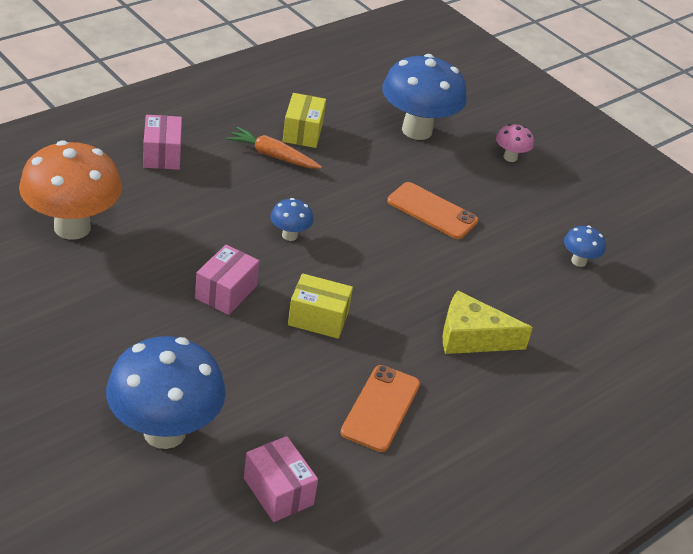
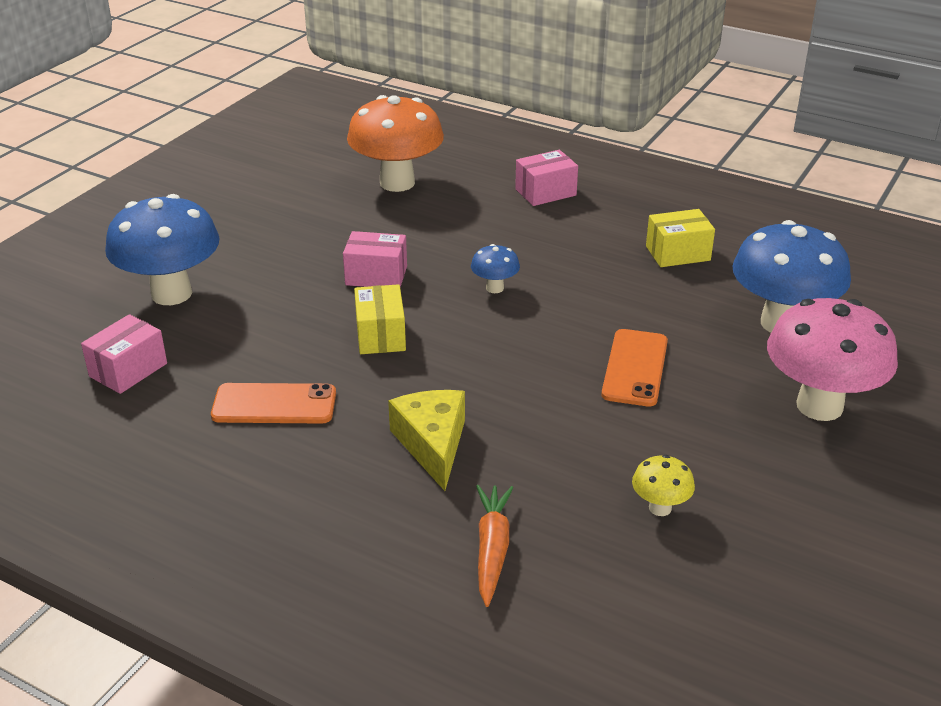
camera: 75 degrees right, 5 degrees down
orange carrot [226,127,322,169] -> orange carrot moved to [476,485,514,607]
pink mushroom [496,124,534,162] -> pink mushroom [767,298,898,421], size x2.22
blue mushroom [564,226,606,267] -> yellow mushroom [632,455,695,516]

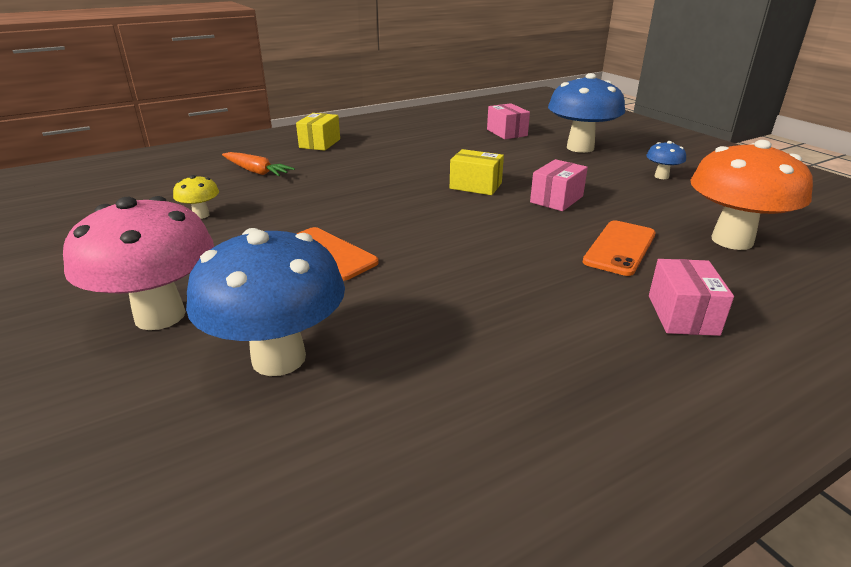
camera: 120 degrees right, 5 degrees down
orange phone [211,383,336,424] -> orange phone moved to [583,220,656,276]
yellow cheese [388,390,465,491] -> none
blue mushroom [471,244,520,293] -> blue mushroom moved to [646,141,686,179]
yellow box [646,209,715,267] -> yellow box moved to [296,113,340,151]

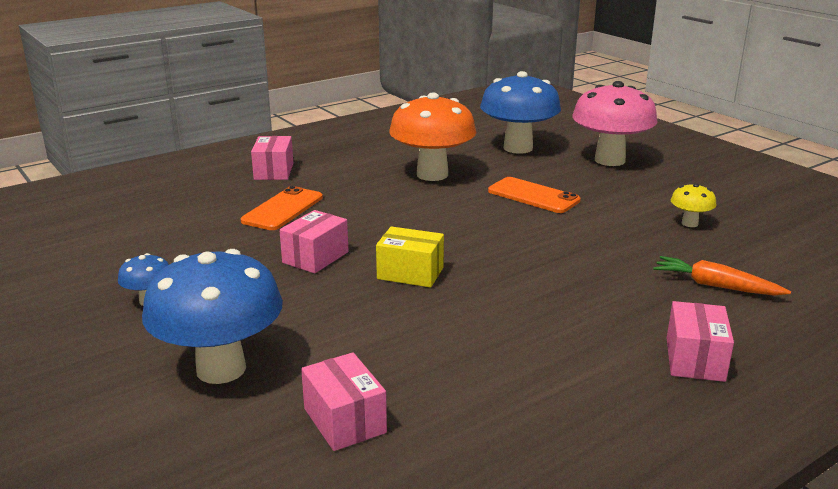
camera: 175 degrees right, 5 degrees down
yellow box [296,113,340,151] -> pink box [667,301,734,382]
orange mushroom [690,140,813,250] -> orange mushroom moved to [389,92,477,181]

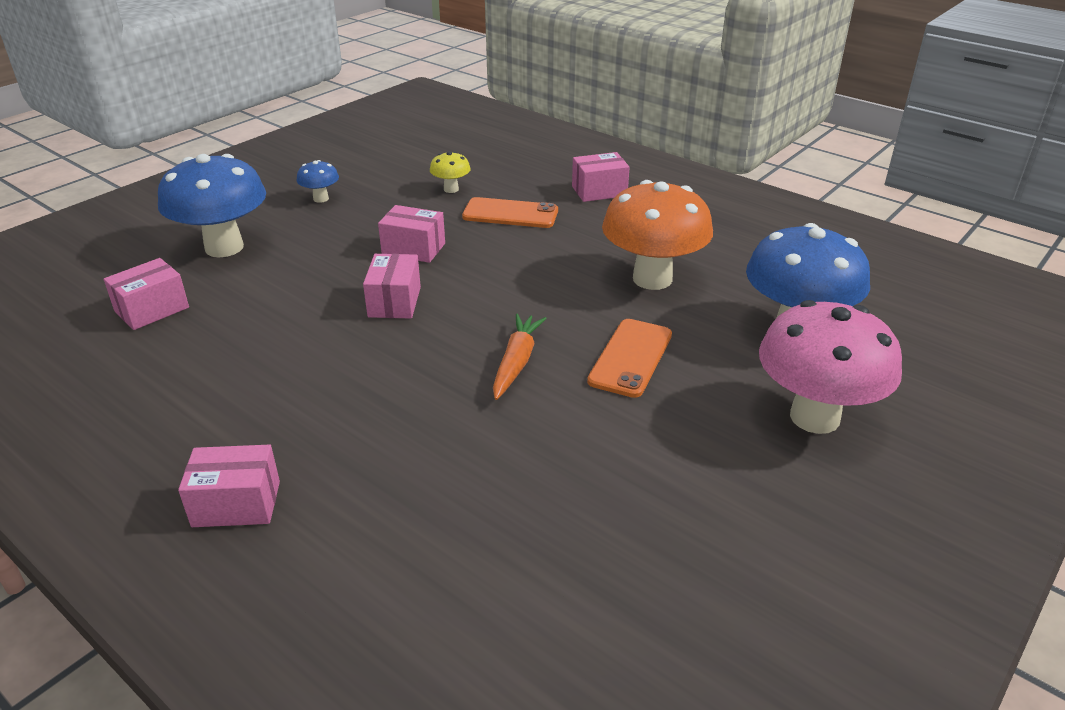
camera: 75 degrees right, 10 degrees up
yellow box [376,226,444,287] -> pink box [363,254,421,319]
orange carrot [653,256,791,296] -> orange carrot moved to [493,313,547,400]
yellow mushroom [671,183,717,227] -> yellow mushroom moved to [430,152,471,193]

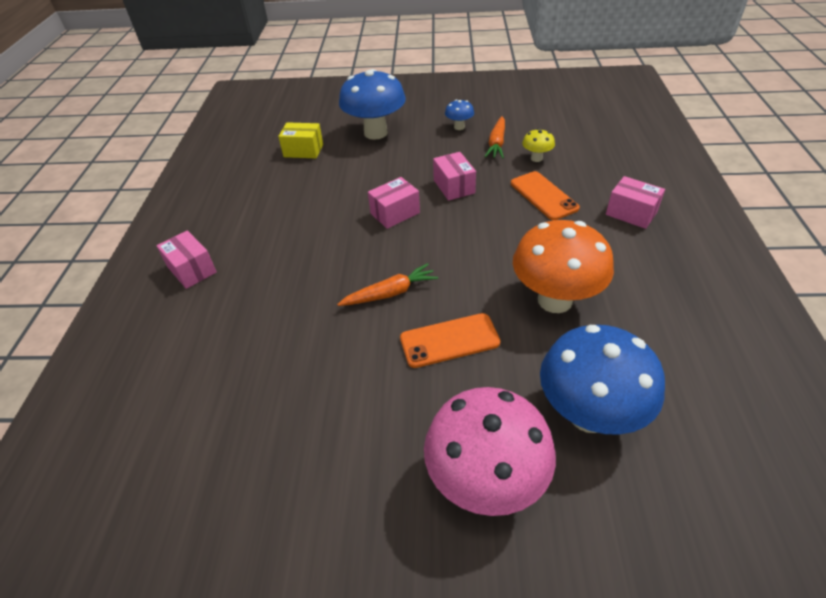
camera: 55 degrees right, 10 degrees up
pink box [104,258,189,330] -> yellow box [278,122,323,158]
none -> orange carrot [484,116,505,158]

